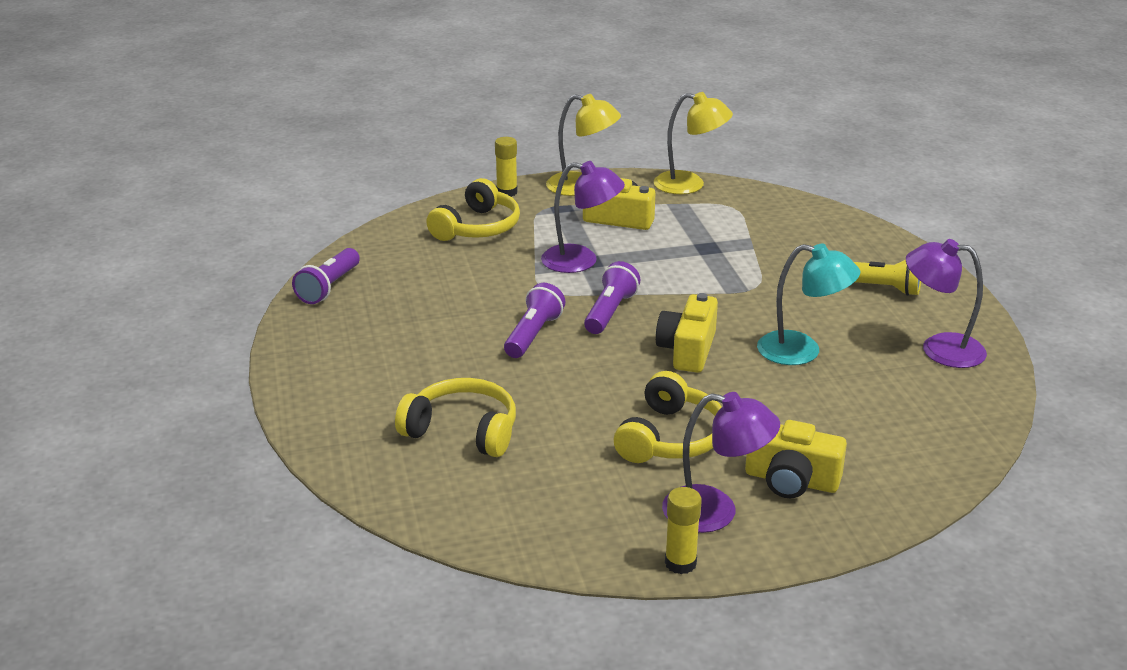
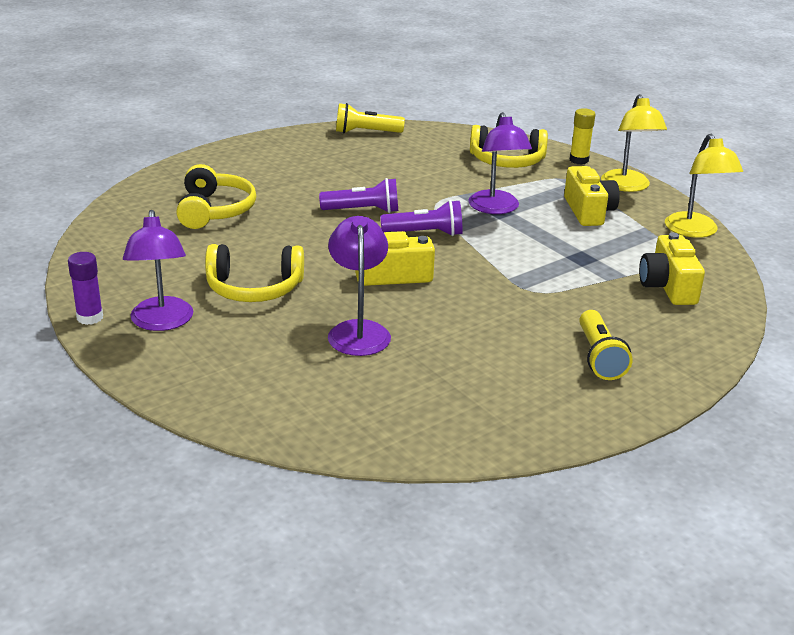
camera: 65 degrees right, 0 degrees up
purple flashlight [292,248,360,304] -> yellow flashlight [336,103,405,133]
yellow glue stick [665,487,702,574] -> purple glue stick [68,252,103,325]
yellow camera [745,420,847,498] -> yellow camera moved to [639,232,705,305]
turquoise lamp [757,243,860,365] -> none
purple lamp [906,239,987,368] -> purple lamp moved to [328,216,391,356]

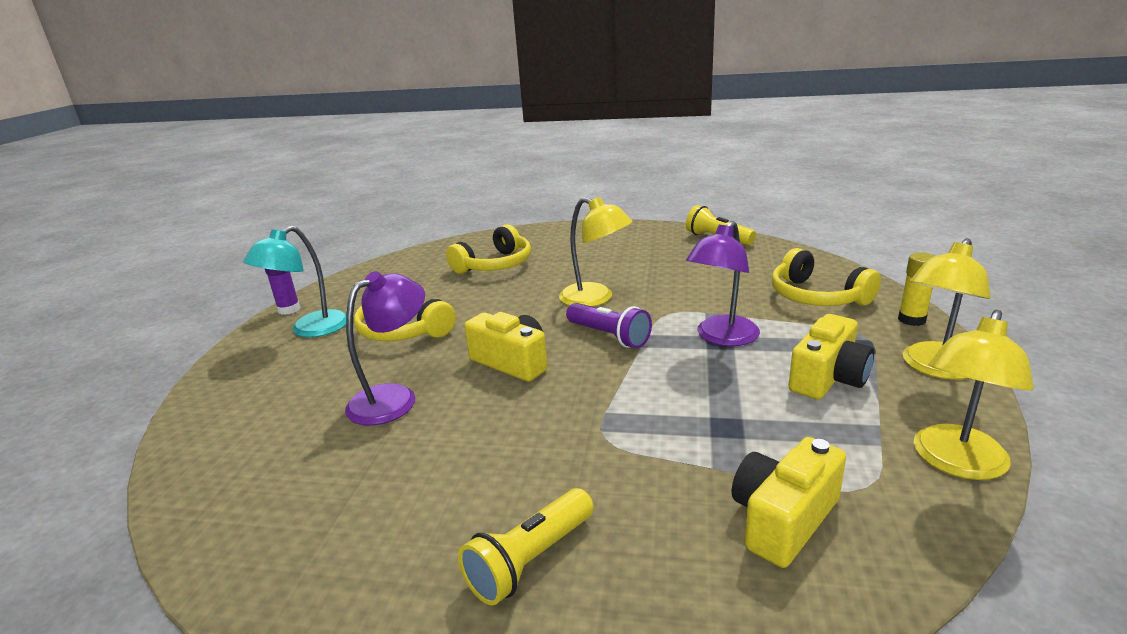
camera: 50 degrees right, 5 degrees down
purple lamp [123,210,193,331] -> turquoise lamp [243,226,346,337]
purple flashlight [319,178,398,213] -> yellow lamp [559,197,633,307]

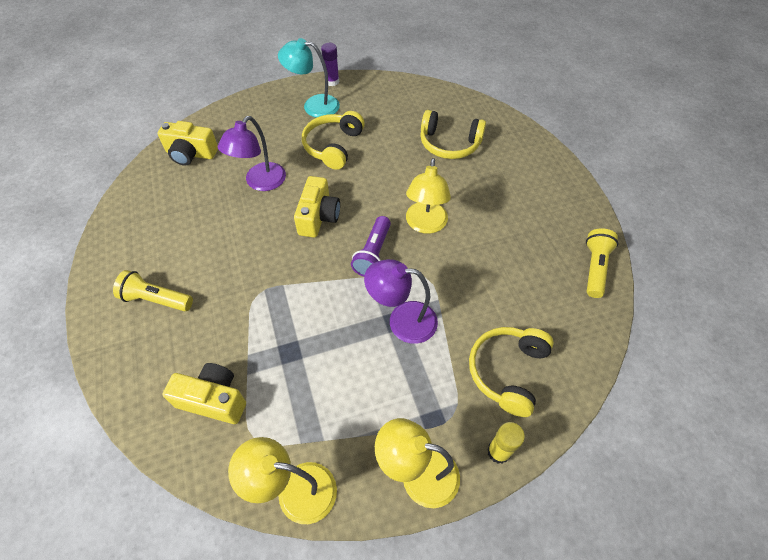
camera: 60 degrees right, 30 degrees up
purple lamp [345,271,425,425] -> purple lamp turned 105 degrees clockwise [218,116,286,191]
yellow camera [789,314,874,399] -> yellow camera moved to [157,121,218,166]

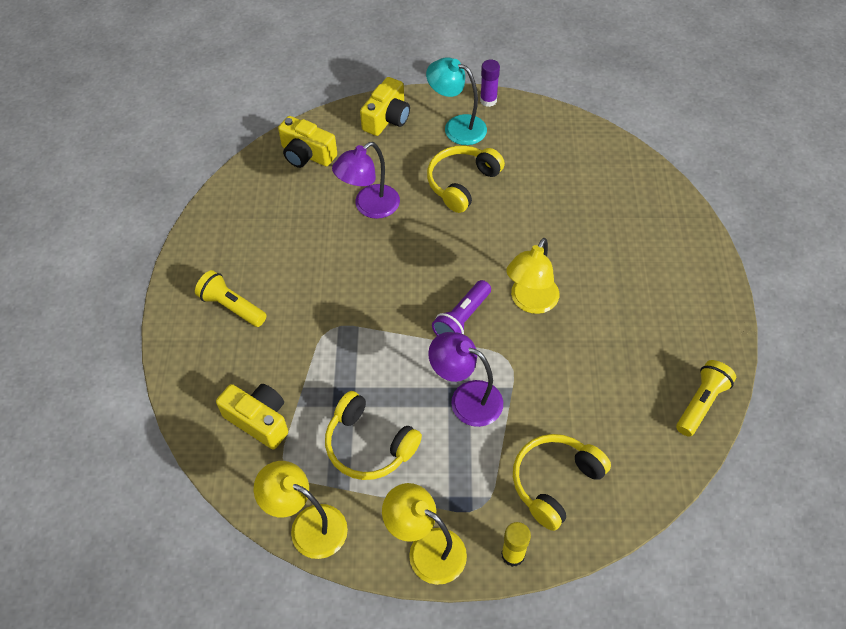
camera: 20 degrees right, 0 degrees up
yellow camera [294,176,340,238] -> yellow camera moved to [360,77,410,136]
yellow headphones [420,110,486,159] -> yellow headphones moved to [325,391,422,480]

